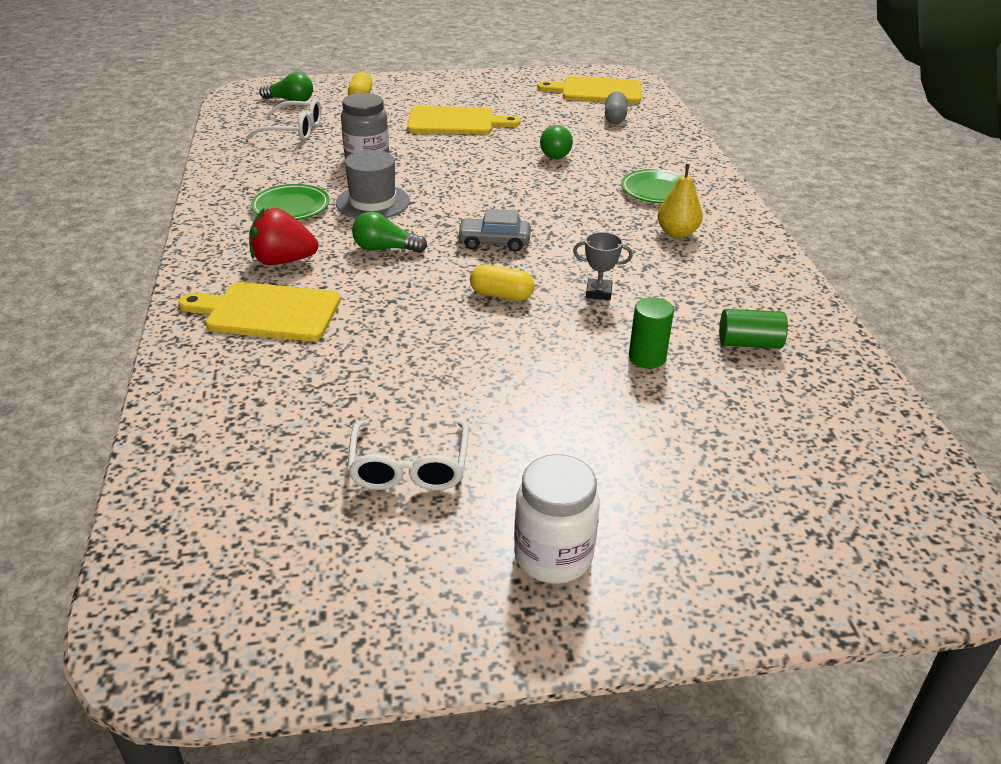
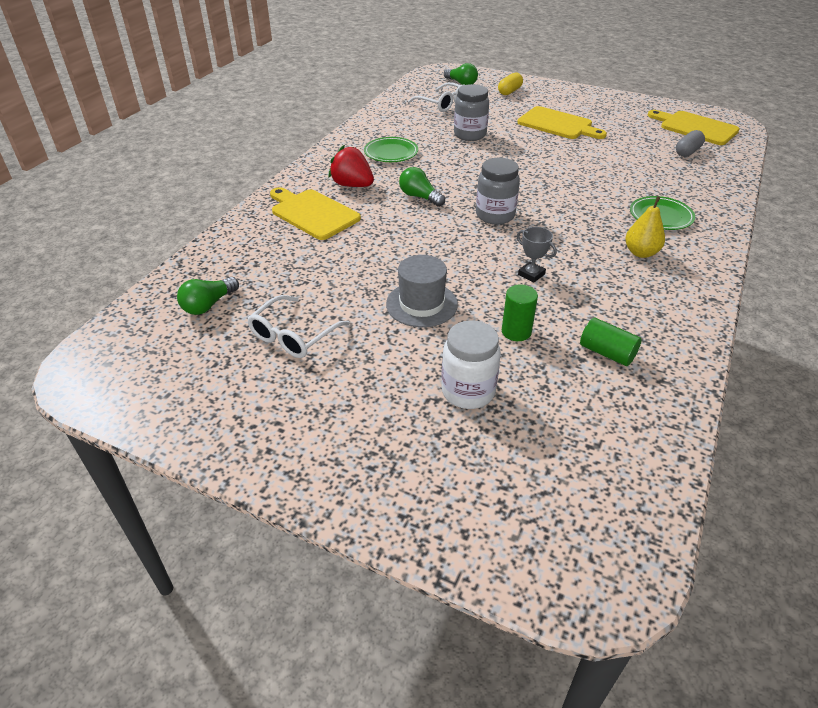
camera: 35 degrees right, 5 degrees up
grey hat [336,150,410,218] -> grey hat moved to [386,255,458,328]
grey car [457,209,531,252] -> grey jar [476,158,520,224]
yellow capsule [470,264,535,301] -> none
white jar [514,454,600,584] -> white jar moved to [441,320,501,409]
green light bulb [540,125,573,159] -> green light bulb moved to [177,277,239,315]

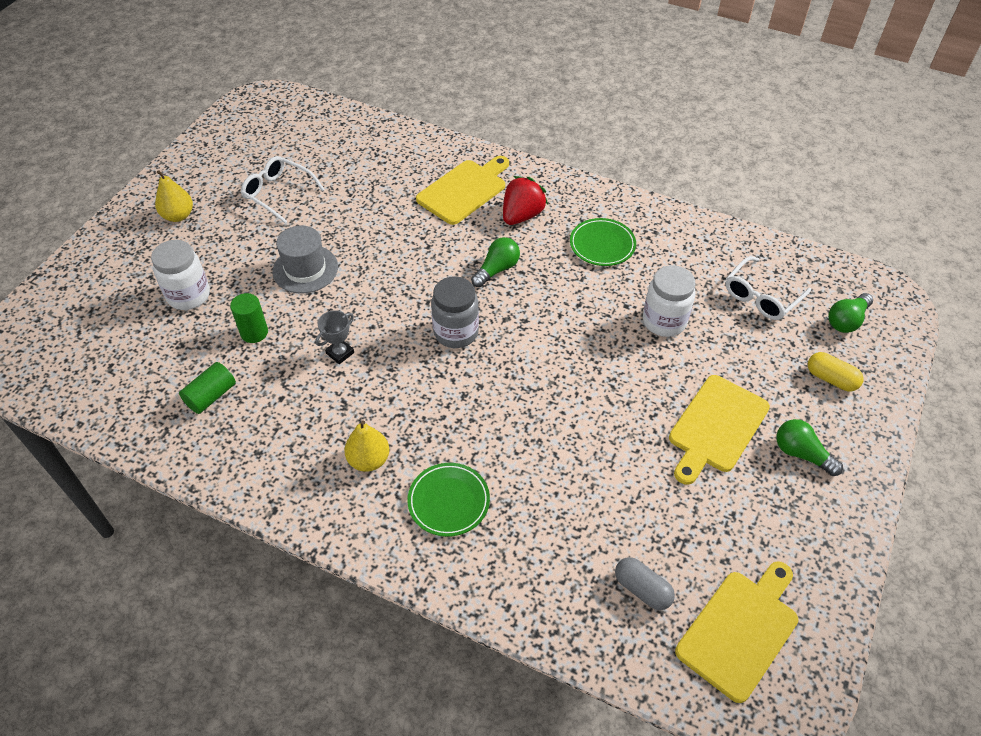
camera: 90 degrees right, 10 degrees up
green light bulb [177,277,239,315] -> green light bulb moved to [776,419,843,476]
grey jar [454,84,489,141] -> white jar [643,265,696,337]
none -> yellow pear [155,170,193,222]

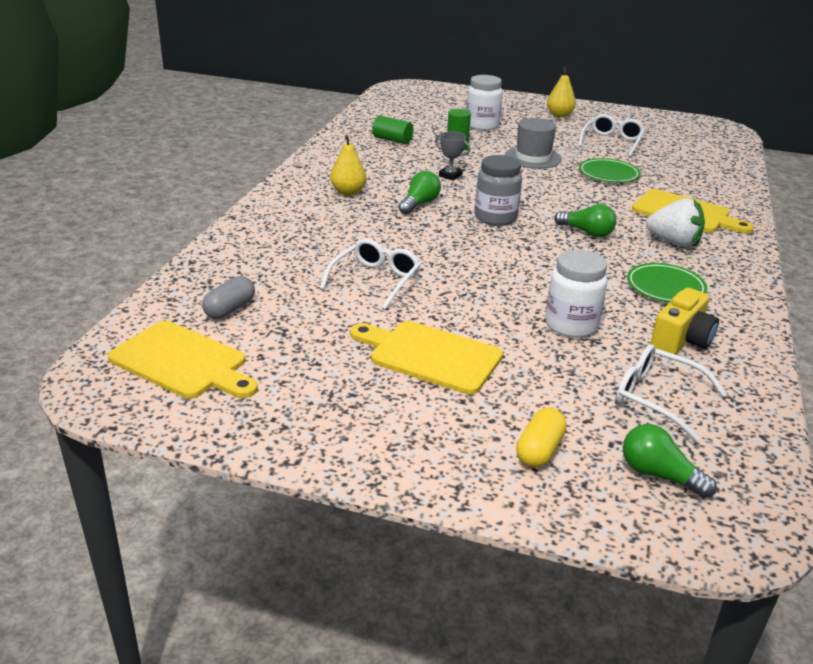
camera: 80 degrees right, 20 degrees down
green plate [407,463,490,537] -> green plate moved to [579,158,641,183]
red strawberry [503,176,548,225] -> white strawberry [646,198,705,247]
green light bulb [776,419,843,476] -> green light bulb moved to [399,171,441,215]
none -> white glasses [320,239,421,310]
none -> yellow camera [650,288,719,354]

